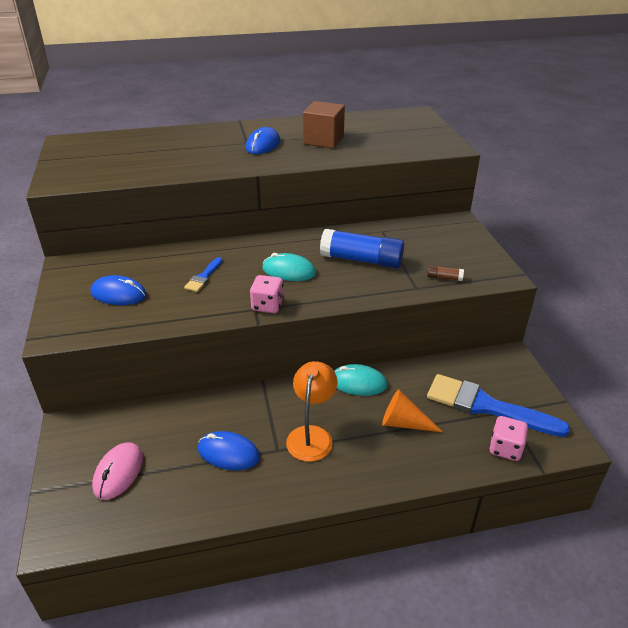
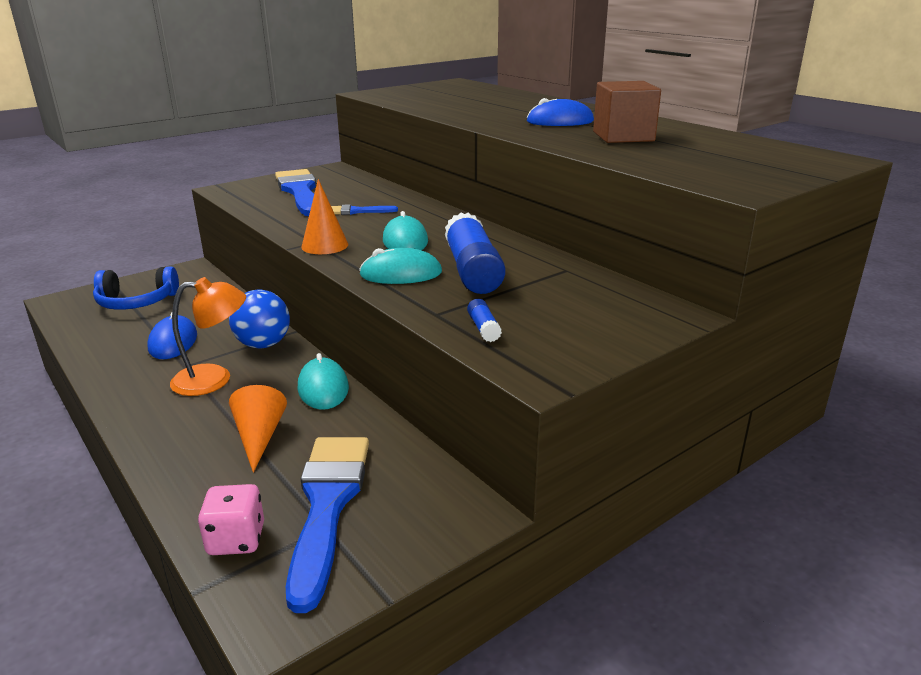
camera: 65 degrees right, 10 degrees down
blue mouse [91,275,147,305] -> blue brush [275,169,316,216]
pink mouse [92,442,143,500] -> blue headphones [93,266,179,310]
pink dice [250,275,284,313] -> orange cone [301,179,348,254]
brown glue stick [427,265,464,281] -> blue glue stick [467,299,502,342]
none -> blue ball [229,290,290,348]
none -> turquoise mouse [359,248,442,284]

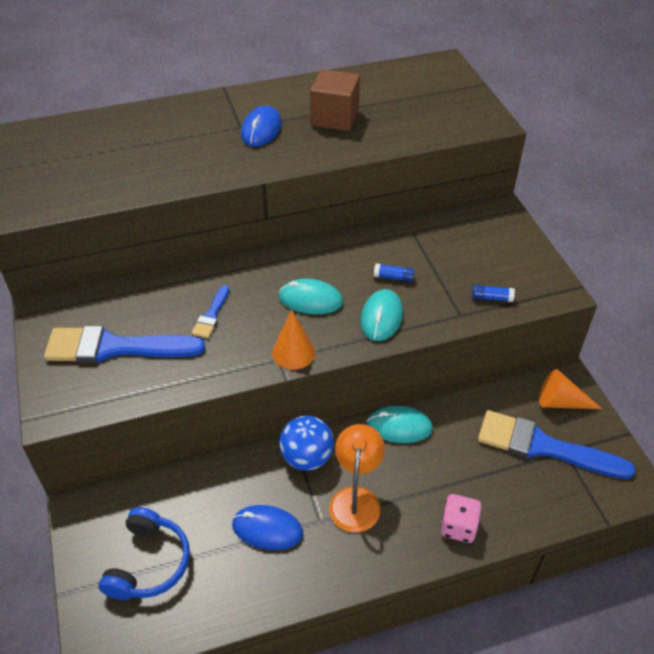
camera: 70 degrees left, 20 degrees up
pink dice [198,484,264,555] -> pink dice moved to [440,494,482,543]
orange cone [229,385,287,473] -> orange cone moved to [539,369,602,409]
blue glue stick [445,213,506,294] -> blue glue stick [374,263,415,282], size x0.42

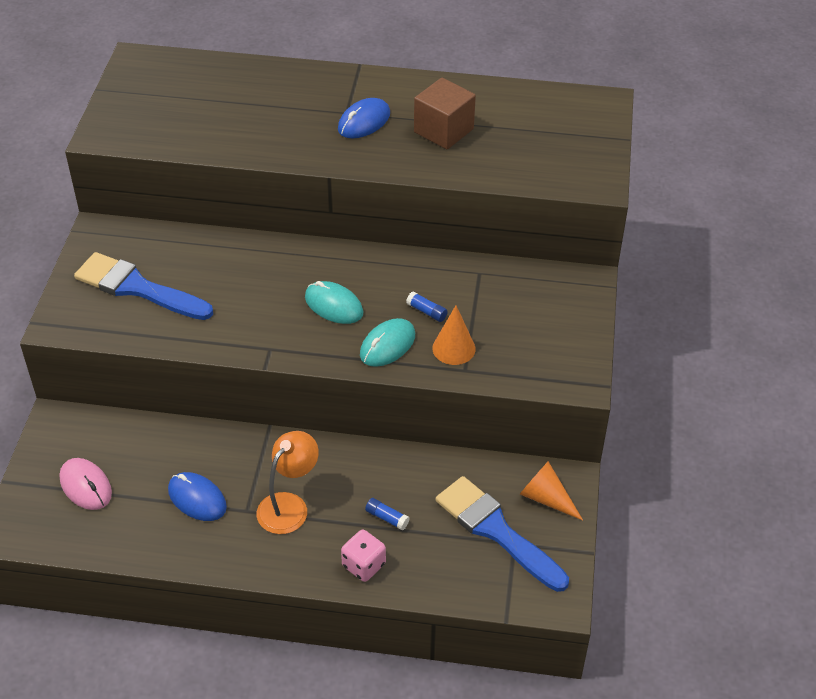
camera: 25 degrees right, 0 degrees up
blue headphones [98,507,190,600] -> pink mouse [60,458,112,510]
blue brush [192,285,229,338] -> none
orange cone [272,309,315,370] -> orange cone moved to [432,306,476,365]
blue ball [279,416,334,471] -> none
turquoise mouse [366,406,433,443] -> none
blue glue stick [472,285,515,302] -> blue glue stick moved to [365,498,410,530]

